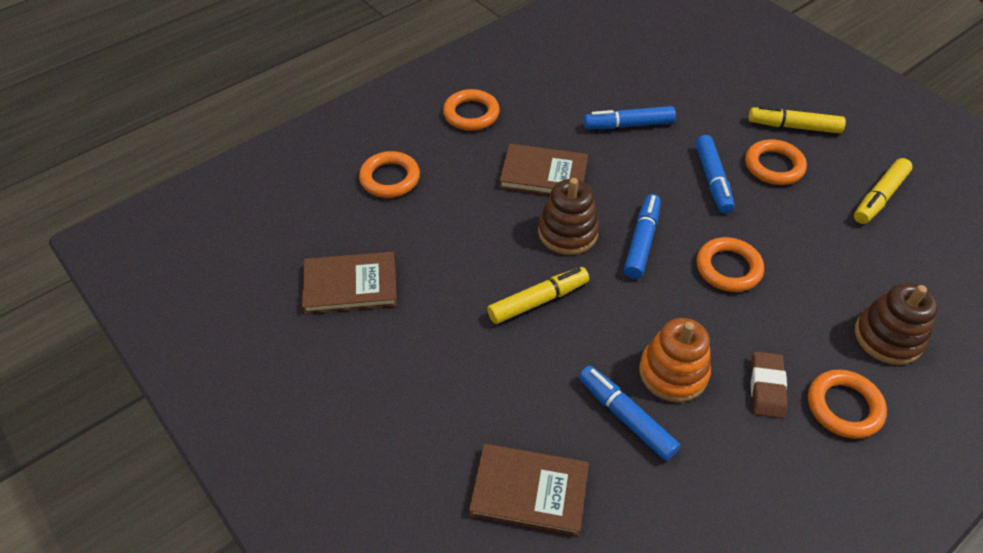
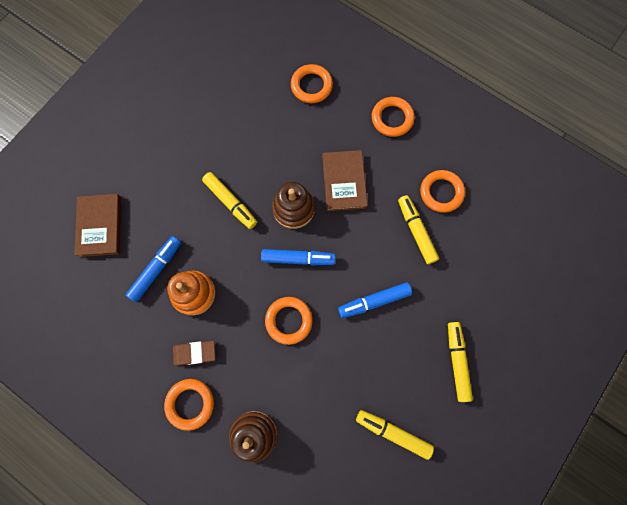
camera: 75 degrees right, 25 degrees up
brown book [302,252,397,314] -> none
blue marker [583,106,676,129] -> yellow marker [398,195,439,264]
orange ring [745,139,807,185] -> orange ring moved to [420,170,465,213]

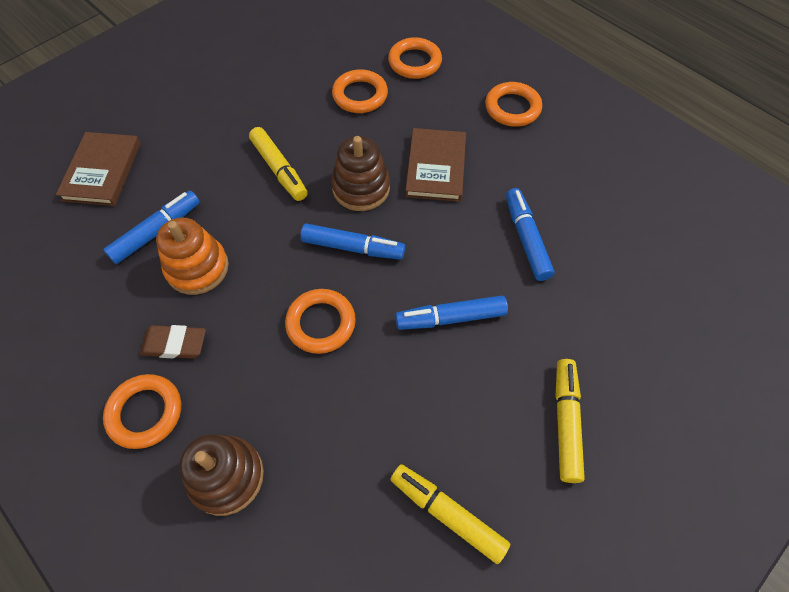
camera: 10 degrees right, 15 degrees down
yellow marker [398,195,439,264] -> blue marker [506,188,555,281]
orange ring [420,170,465,213] -> orange ring moved to [332,69,388,113]

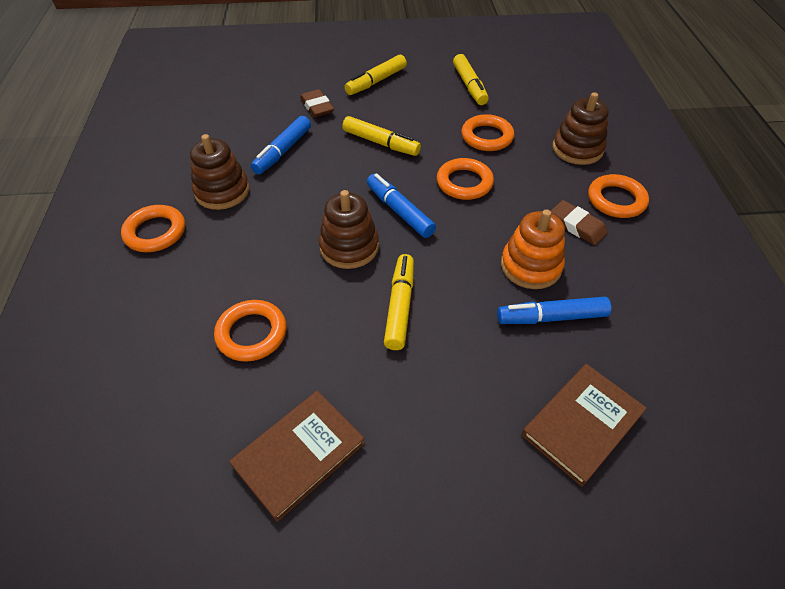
camera: 140 degrees left, 10 degrees down
orange ring [388,37,442,79] -> orange ring moved to [461,114,514,151]
blue marker [395,295,508,330] -> yellow marker [342,116,421,156]
brown book [405,128,466,202] -> brown book moved to [229,391,365,522]
none -> brown stacking toy [190,134,249,210]
none -> brown eraser [300,89,334,117]

